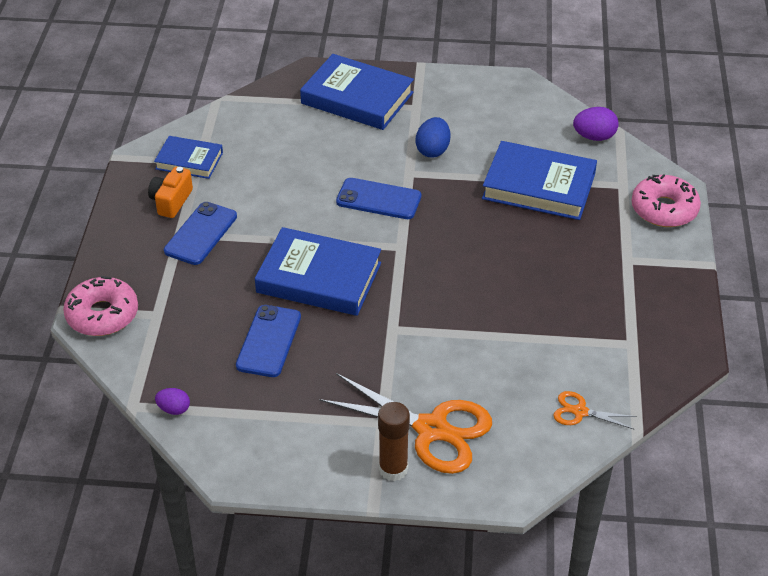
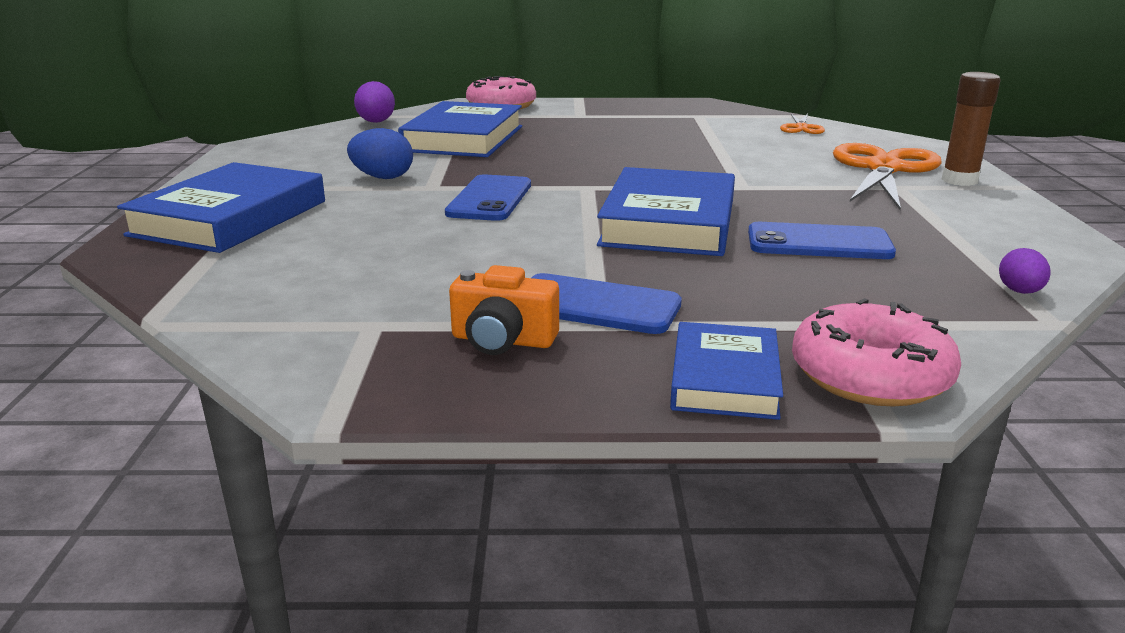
camera: 95 degrees left, 20 degrees down
blue book [154,136,223,179] -> blue book moved to [670,322,783,420]

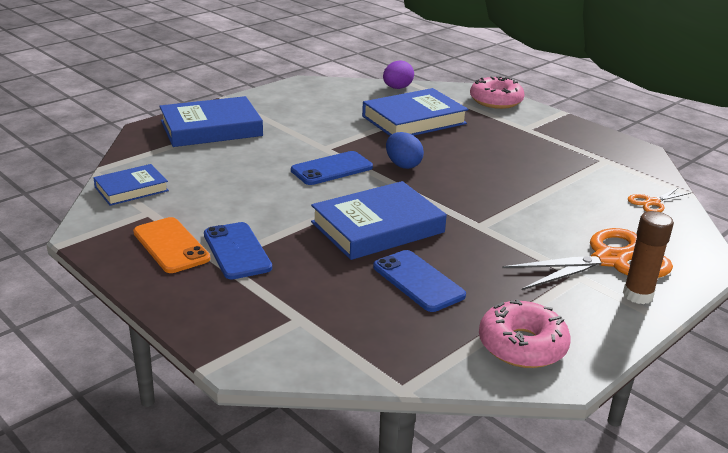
camera: 45 degrees right, 5 degrees up
blue egg [347,128,413,179] -> blue egg moved to [386,132,424,169]
orange camera [449,265,559,355] -> orange phone [133,217,210,273]
blue book [670,322,783,420] -> blue book moved to [93,164,169,206]
pink donut [792,298,961,407] -> pink donut moved to [479,299,571,368]
purple egg [999,248,1051,294] -> none

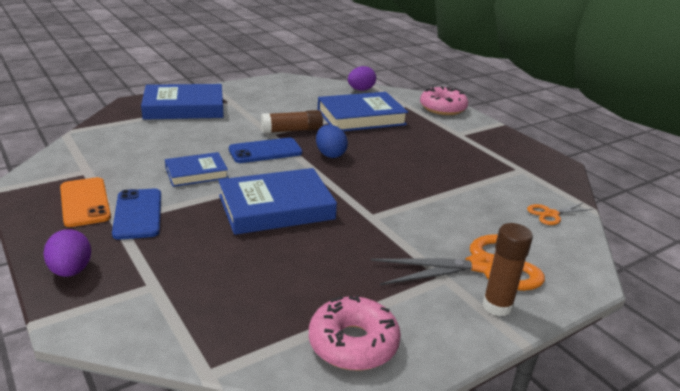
camera: 10 degrees right, 0 degrees up
blue book [93,164,169,206] -> blue book moved to [165,152,228,187]
blue phone [373,250,466,312] -> none
none -> purple egg [43,229,91,277]
none -> brown glue stick [261,110,323,133]

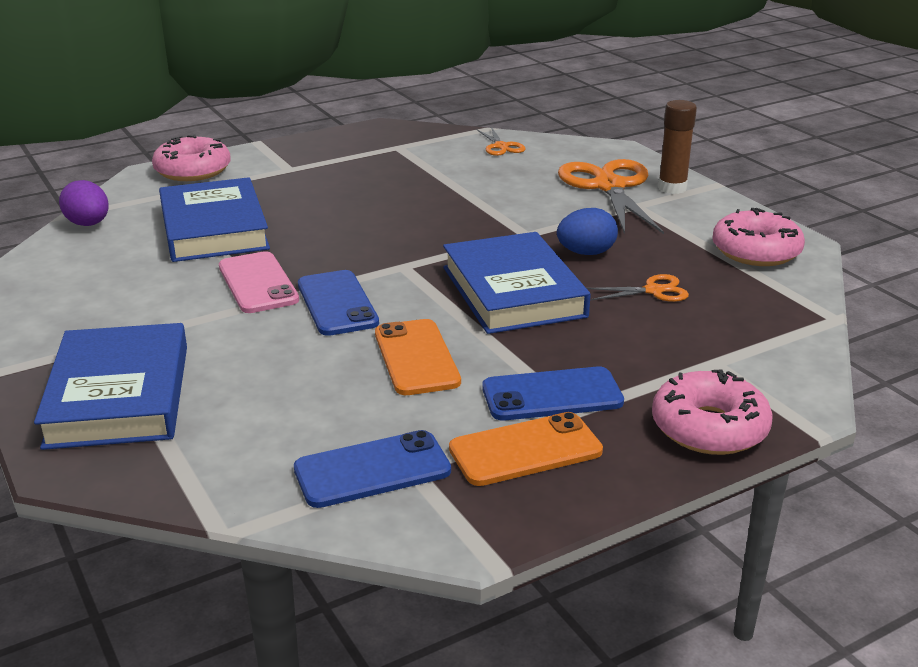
camera: 85 degrees left, 0 degrees up
purple egg [43,229,91,277] -> pink donut [652,369,773,455]
blue book [165,152,228,187] -> orange phone [375,319,461,395]
brown glue stick [261,110,323,133] -> pink phone [219,251,299,313]
blue egg [316,125,348,158] -> blue egg moved to [557,208,618,255]
none -> blue phone [294,430,451,508]
none -> orange scissors [587,274,689,302]

